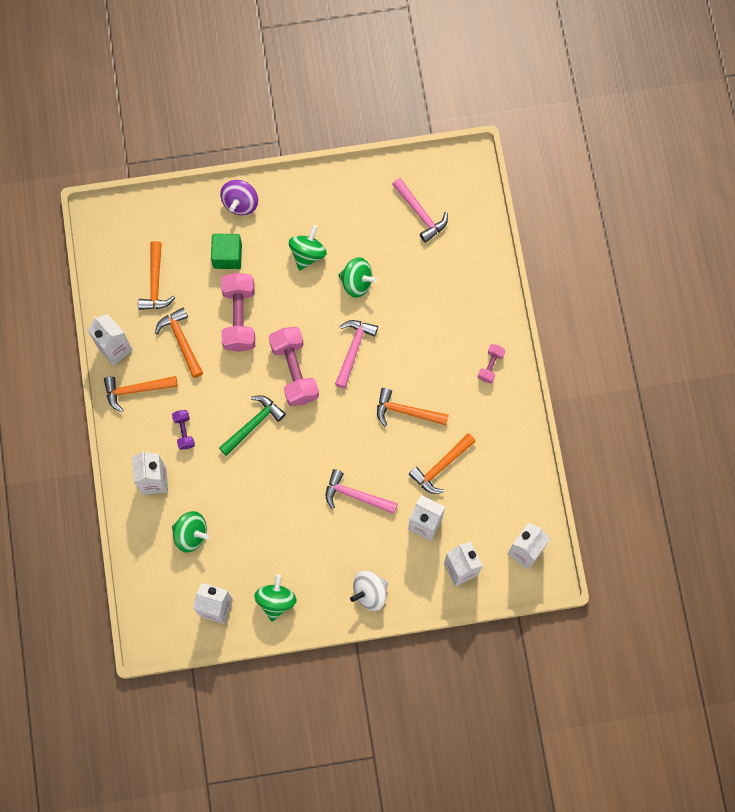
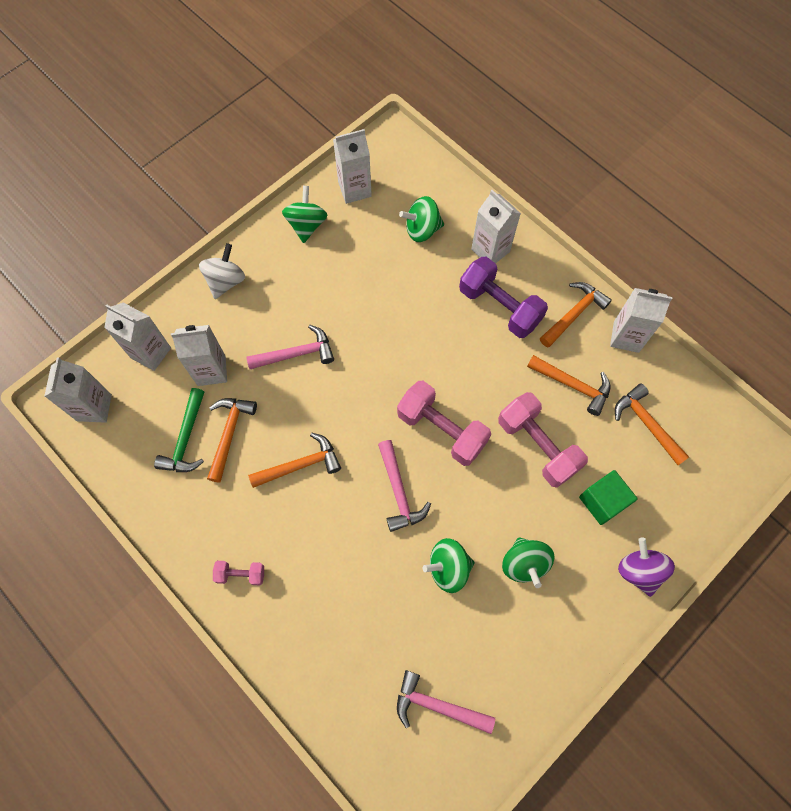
camera: 145 degrees right, 5 degrees down
purple dumbbell [172,410,195,450] -> purple dumbbell [459,257,548,338], size x2.01
green hammer [219,395,286,456] -> green hammer moved to [154,388,204,472]
green spinning top [254,575,297,622] -> green spinning top turned 150 degrees counterclockwise [282,186,327,243]
pink dumbbell [478,344,505,383] -> pink dumbbell turned 75 degrees counterclockwise [213,561,264,585]

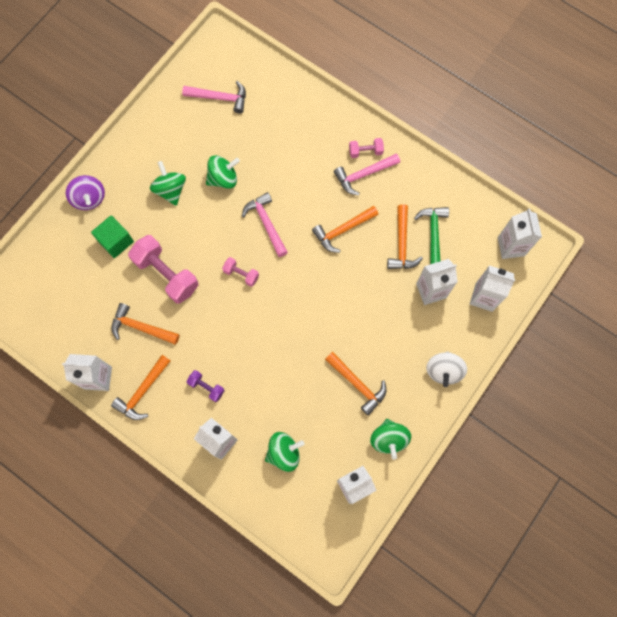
camera: 170 degrees right, 5 degrees up
pink hammer [246,325,334,369] -> pink hammer moved to [334,153,400,195]
pink dumbbell [397,381,491,466] -> pink dumbbell [222,257,259,287], size x0.50
purple dumbbell [459,257,548,338] -> purple dumbbell [186,370,225,402], size x0.50
orange hammer [615,384,689,465] -> orange hammer moved to [325,352,387,415]

